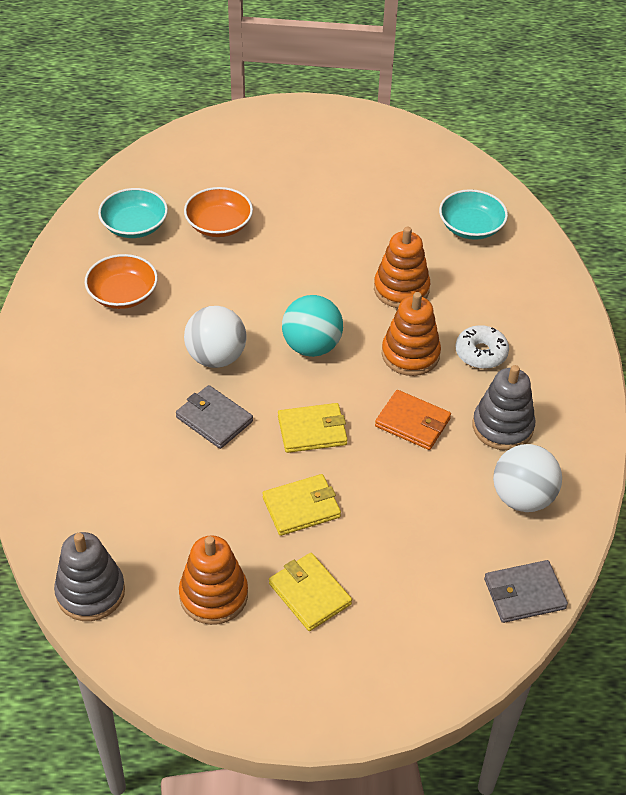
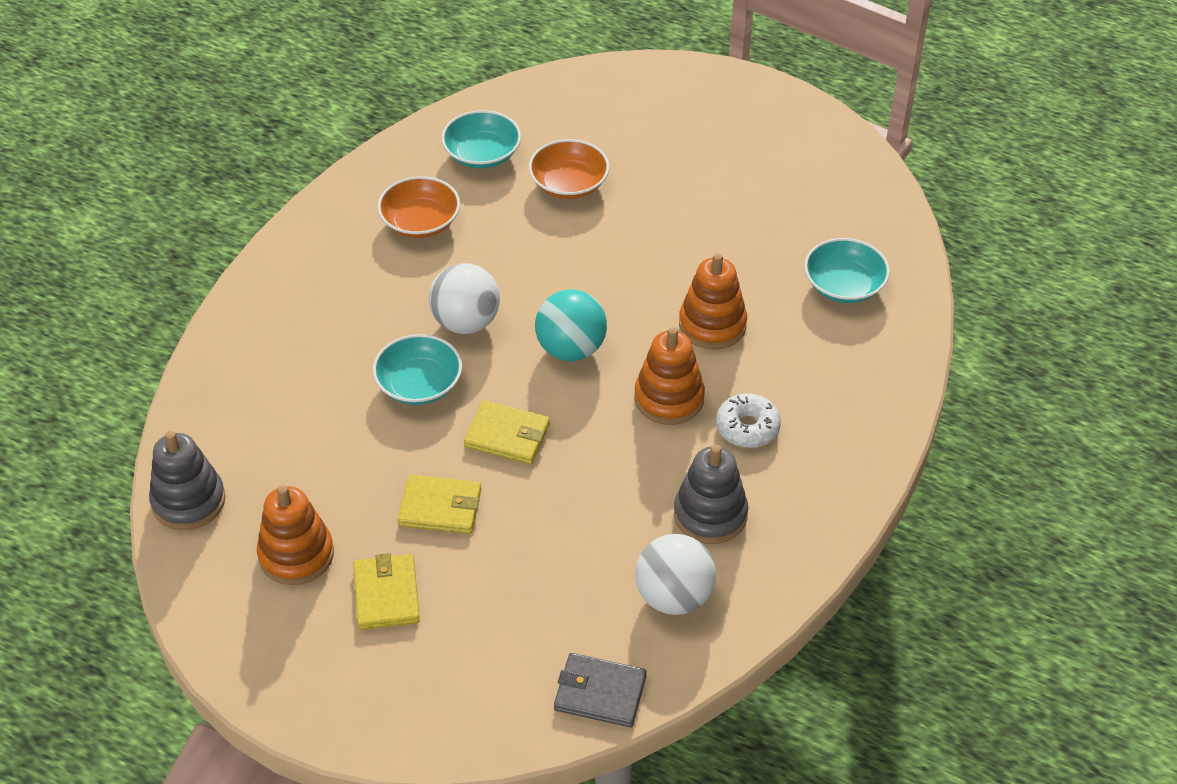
camera: 30 degrees right, 0 degrees up
grey wallet [176,385,253,449] -> turquoise bowl [373,334,462,405]
orange wallet [375,390,451,450] -> none

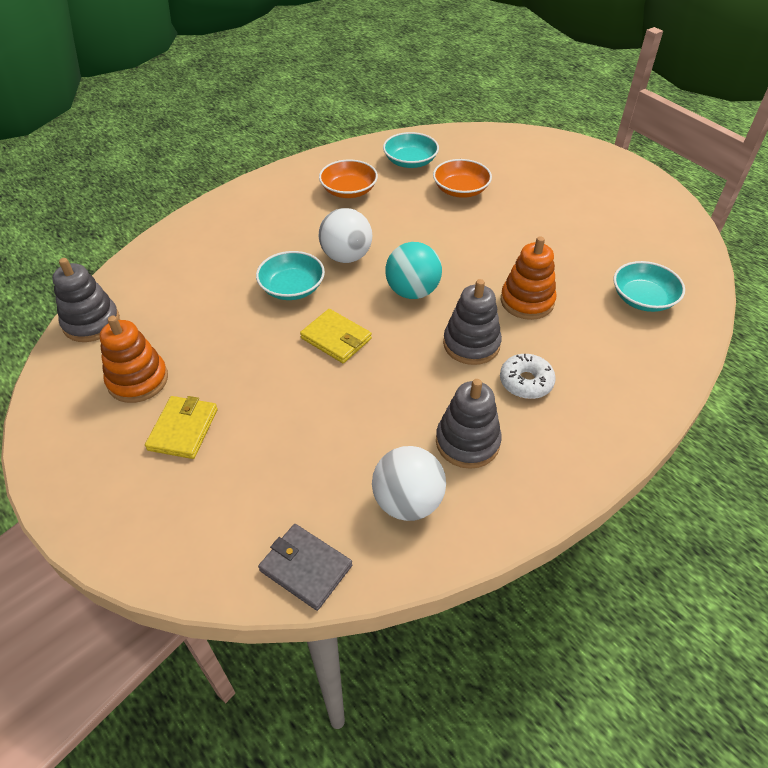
camera: 20 degrees right, 0 degrees up
yellow wallet [398,475,481,534] -> none
orange stacking toy [634,327,705,425] -> grey stacking toy [443,279,502,365]

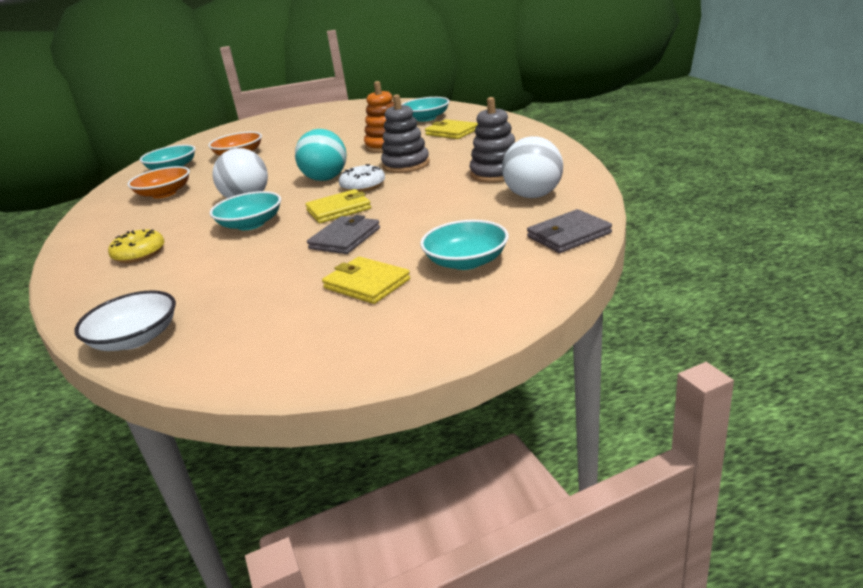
camera: 60 degrees left, 20 degrees down
grey stacking toy [52,258,120,342] -> white bowl [74,290,176,351]
orange stacking toy [100,316,168,403] -> none
white donut [500,354,556,399] -> white donut moved to [339,164,385,192]
none -> yellow donut [108,229,165,263]
none -> grey wallet [307,215,380,254]
none -> turquoise bowl [420,220,509,270]
none -> yellow wallet [425,119,478,139]

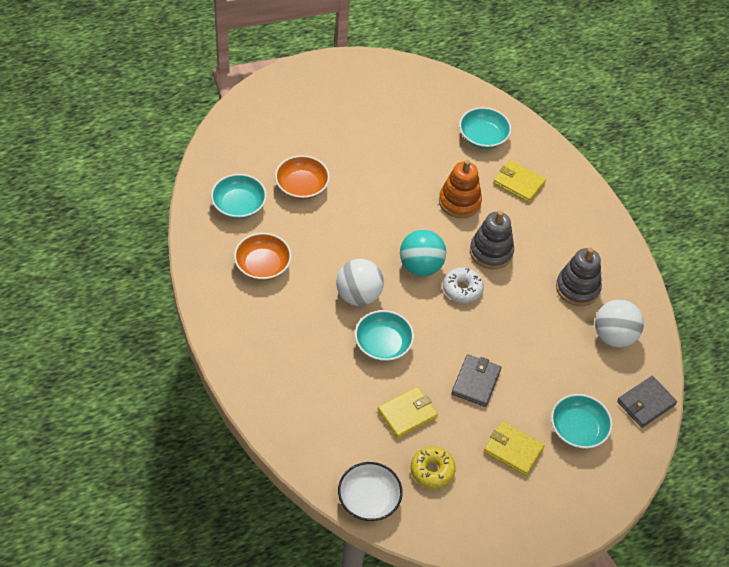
camera: 15 degrees left, 25 degrees up
yellow donut [108,229,165,263] -> yellow donut moved to [410,446,456,489]
yellow wallet [305,189,371,223] -> yellow wallet moved to [377,386,438,438]

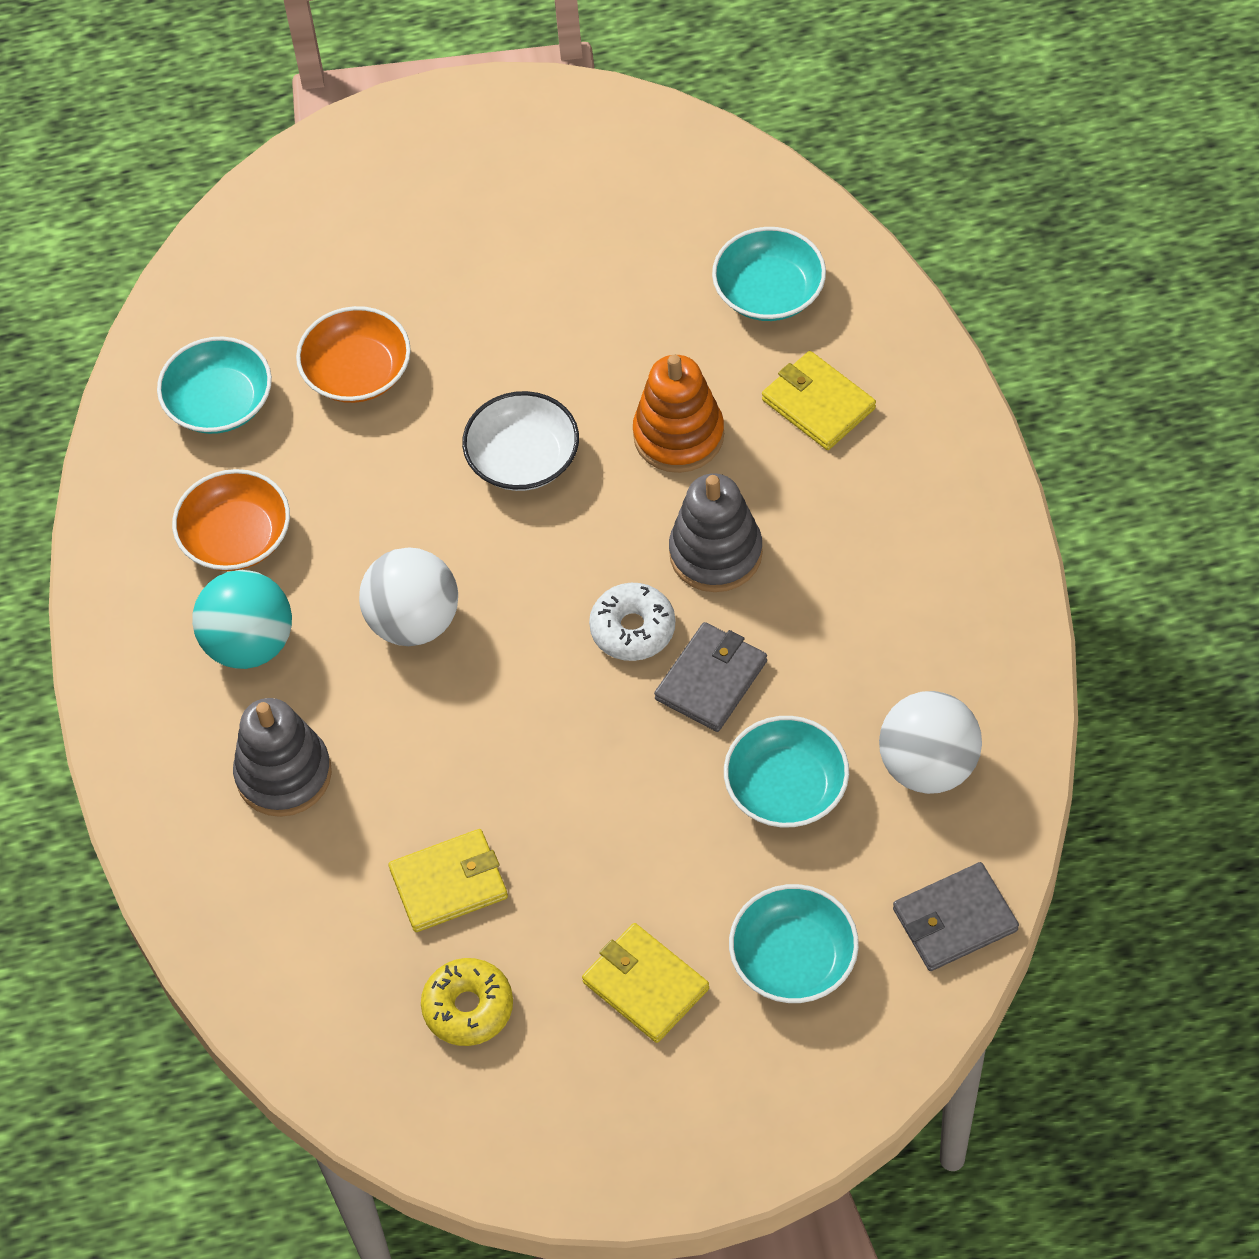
camera: 20 degrees right, 5 degrees up
white bowl [338,462,403,521] -> white bowl moved to [462,391,579,491]
turquoise bowl [355,310,414,361] -> turquoise bowl moved to [724,716,849,828]
turquoise ball [400,230,446,276] -> turquoise ball moved to [192,570,292,669]
grey wallet [451,354,501,407] -> grey wallet moved to [654,622,767,732]
grey stacking toy [556,248,602,306] -> grey stacking toy moved to [233,698,332,817]

